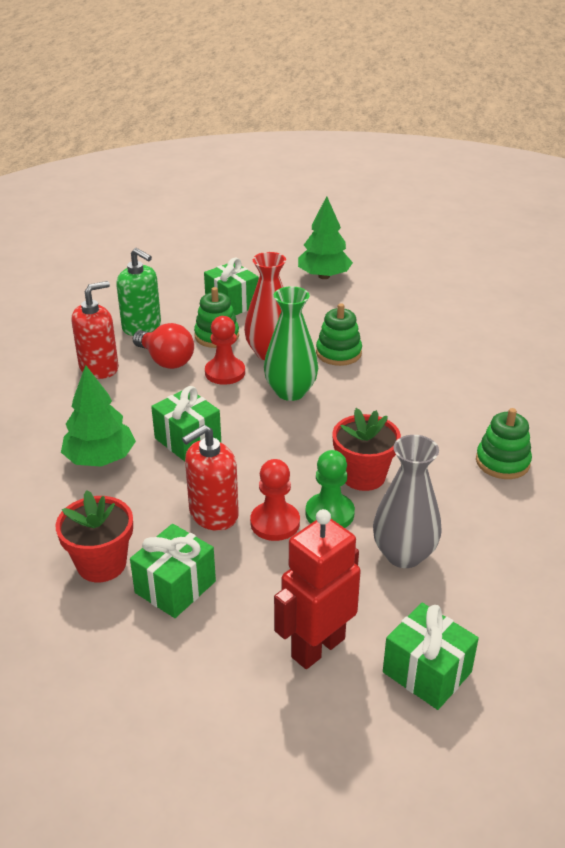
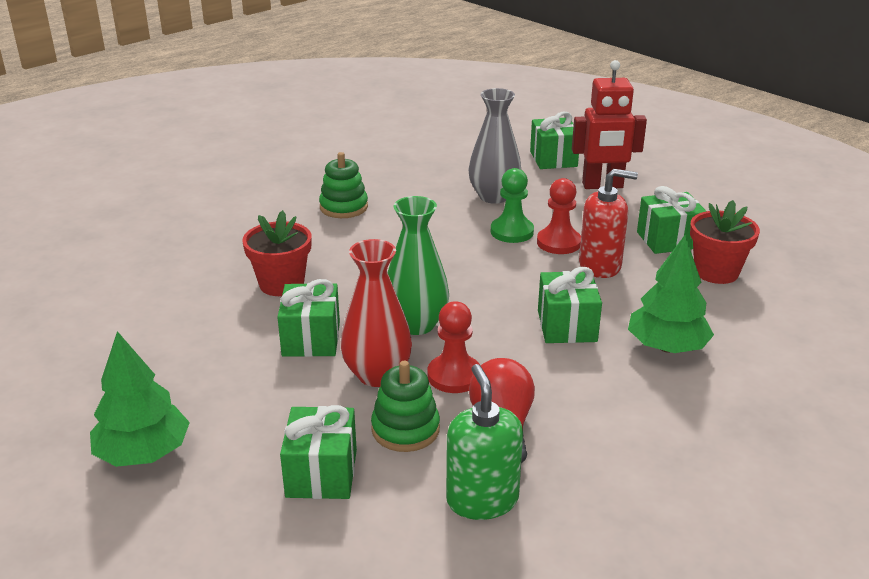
camera: 140 degrees left, 5 degrees down
red soap dispenser [71,281,119,379] -> none
green stacking toy [316,303,362,366] -> green gift [277,279,340,357]
red flower pot [332,408,401,491] -> red flower pot moved to [242,210,312,296]

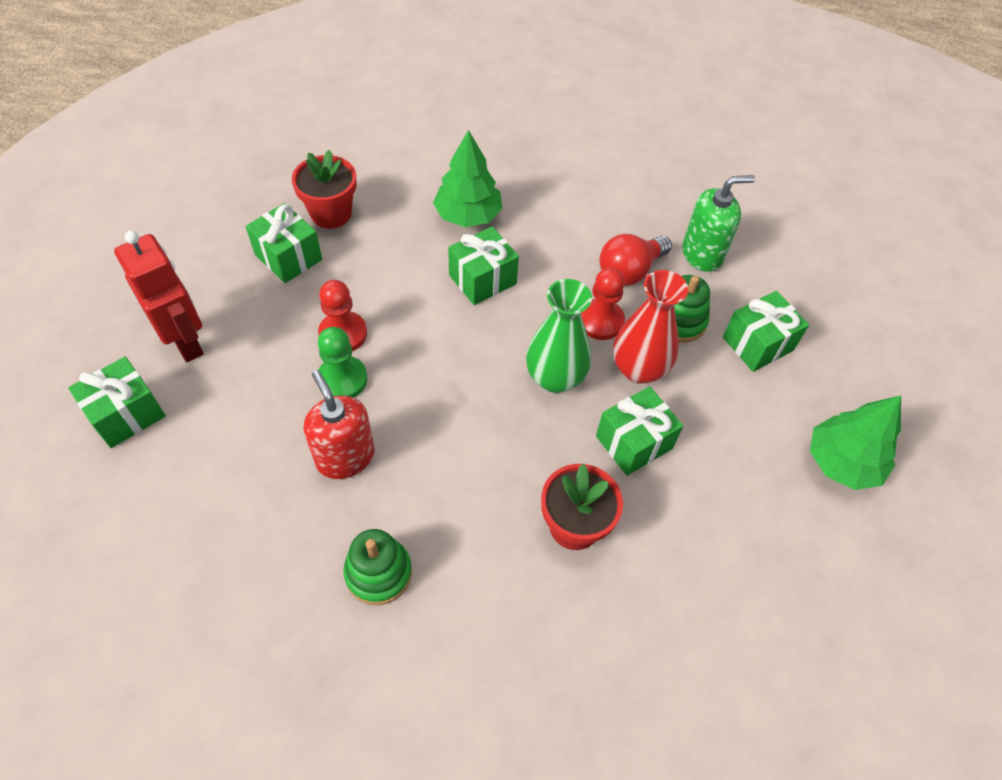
camera: 125 degrees left, 25 degrees up
green soap dispenser [446,364,523,520] -> green soap dispenser turned 150 degrees counterclockwise [682,175,755,272]
grey vase [469,88,521,204] -> none
red soap dispenser [579,169,638,278] -> red soap dispenser moved to [304,370,375,479]

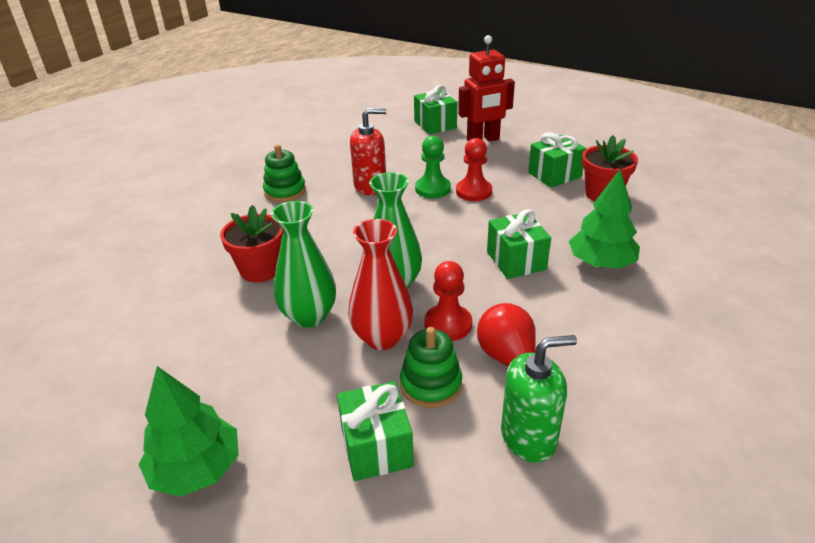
camera: 110 degrees right, 20 degrees down
green gift [596,387,683,476] -> green vase [271,201,336,328]
green soap dispenser [682,175,755,272] -> green soap dispenser turned 105 degrees counterclockwise [501,335,577,463]

